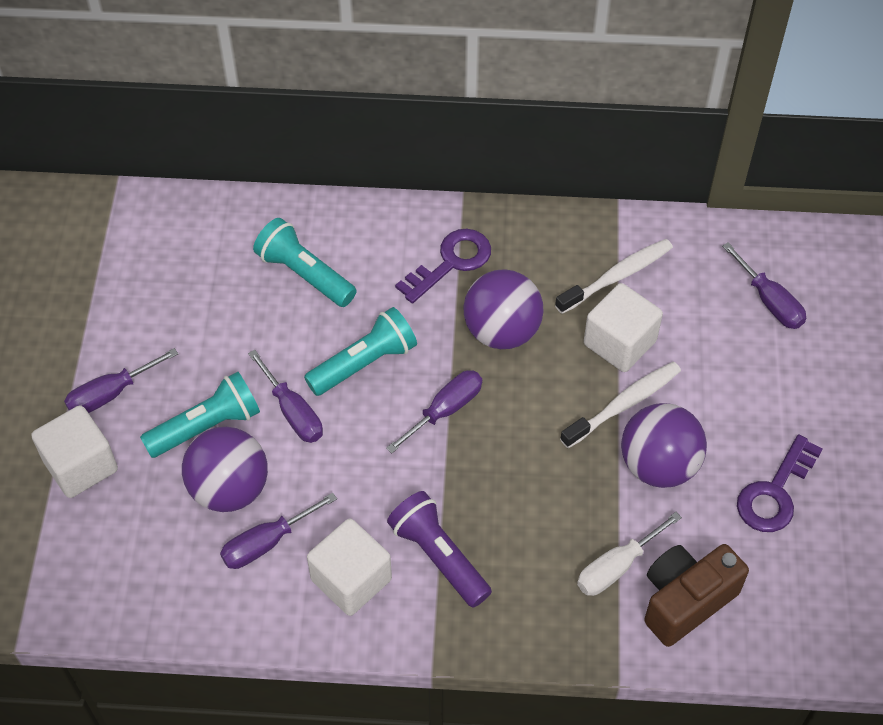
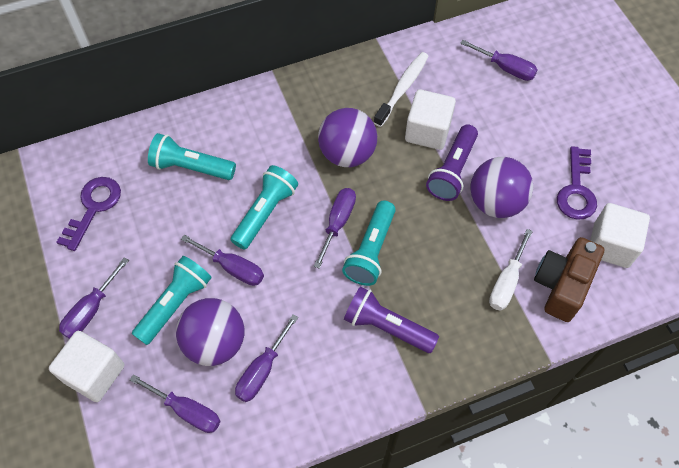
camera: 25 degrees left, 5 degrees up
white cube [307,518,392,616] -> white cube moved to [590,203,650,268]
purple key [395,229,491,303] -> purple key moved to [56,177,121,251]
white toothbrush [560,361,681,448] -> purple flashlight [426,124,478,201]
none -> purple screwdriver [130,374,220,433]
none -> turquoise flashlight [342,201,396,286]

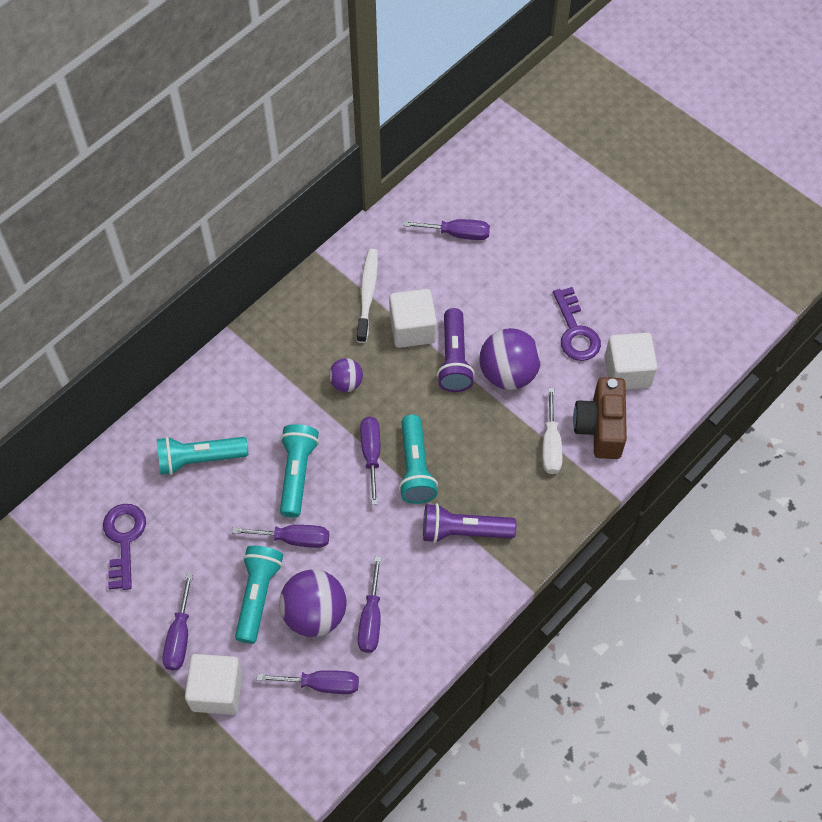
camera: 25 degrees left, 0 degrees up
purple ball [318,108,377,167] -> purple ball [329,358,363,392], size x0.55

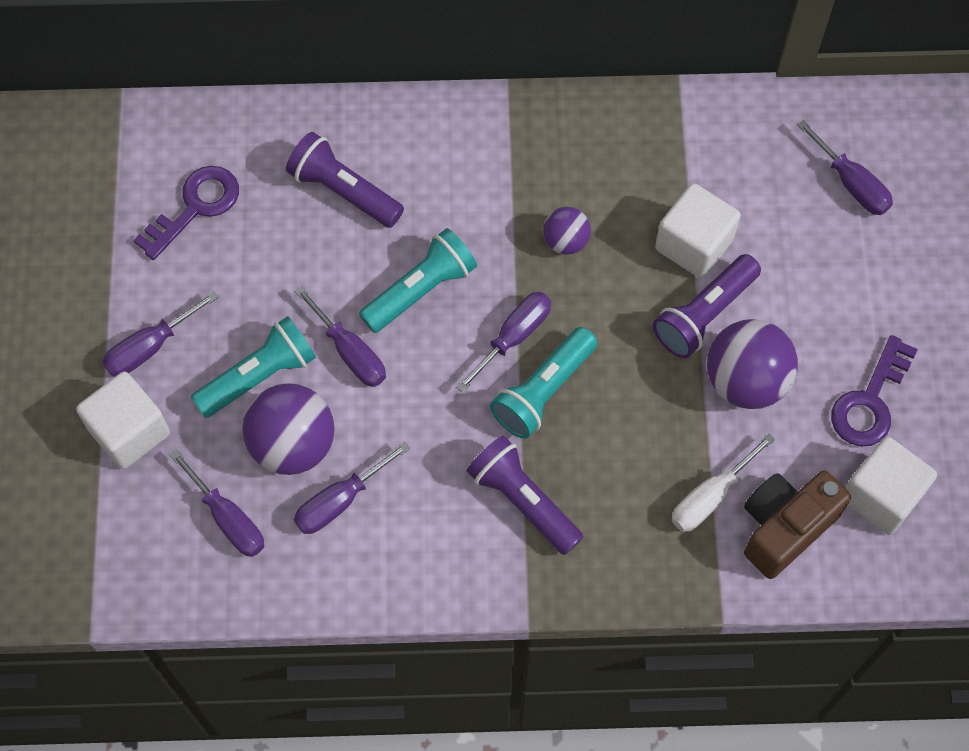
camera: 45 degrees right, 5 degrees up
turquoise flashlight [157,436,248,475] -> purple flashlight [286,132,404,228]
white toothbrush [357,249,378,343] -> none

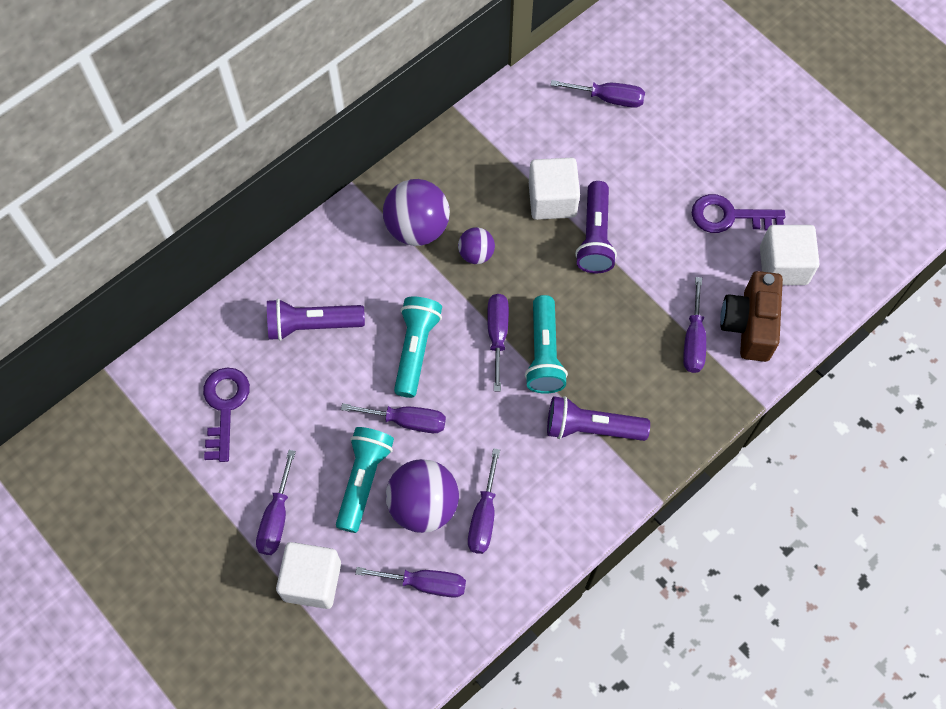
camera: 40 degrees left, 0 degrees up
white screwdriver [672,433,775,532] -> purple screwdriver [683,277,706,373]
purple ball [707,319,798,409] -> purple ball moved to [383,179,450,246]
purple key [831,335,918,447] -> purple key turned 105 degrees clockwise [692,194,785,233]

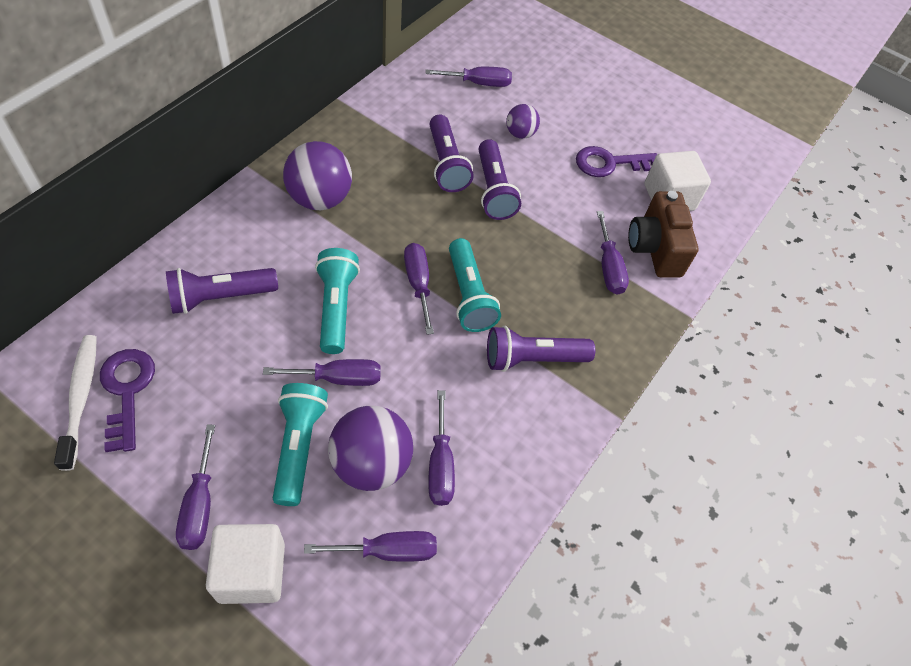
camera: 20 degrees left, 10 degrees down
purple ball [458,227,495,264] -> purple ball moved to [506,104,540,139]
white cube [529,158,580,220] -> purple flashlight [430,114,474,192]
none -> white toothbrush [54,335,97,471]

